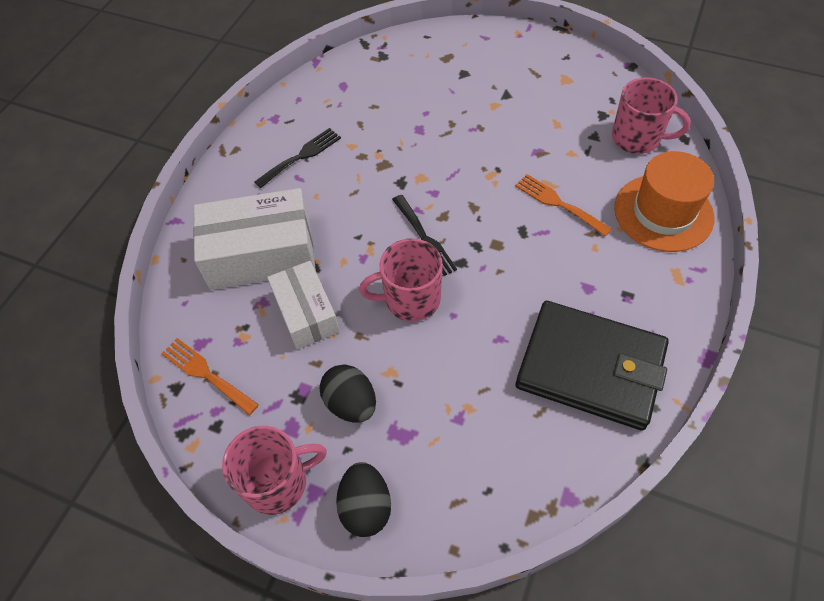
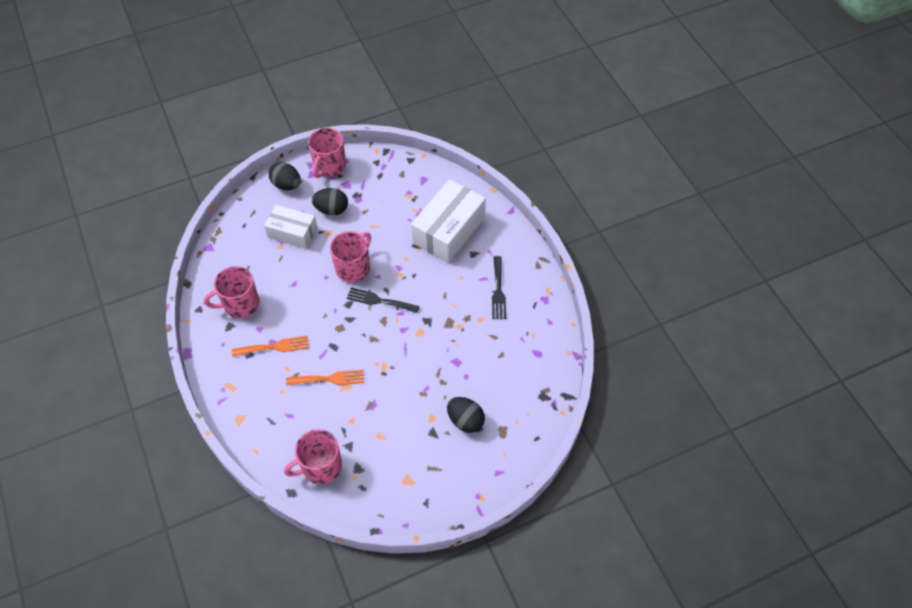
camera: 130 degrees right, 0 degrees up
orange fork [161,338,259,415] -> orange fork moved to [232,336,309,357]
white box [267,261,340,349] -> white box moved to [264,205,317,249]
black wallet [516,301,669,431] -> pink mug [204,266,259,318]
orange hat [614,151,714,252] -> none
none -> black egg [447,397,485,433]

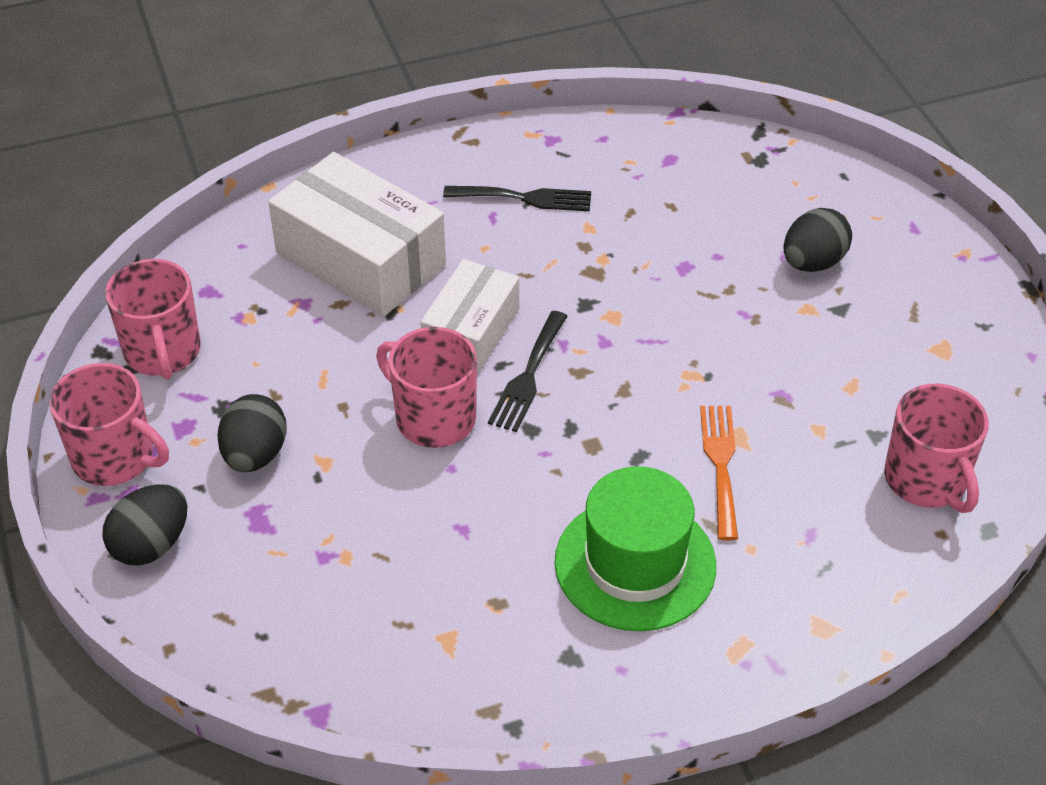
camera: 85 degrees left, 10 degrees down
pink mug [204,266,259,318] -> pink mug moved to [105,259,201,380]
orange fork [232,336,309,357] -> green hat [555,466,716,631]
white box [264,205,317,249] -> white box moved to [421,259,519,373]

